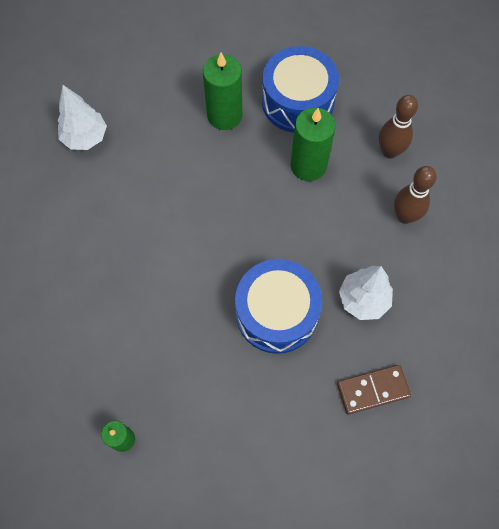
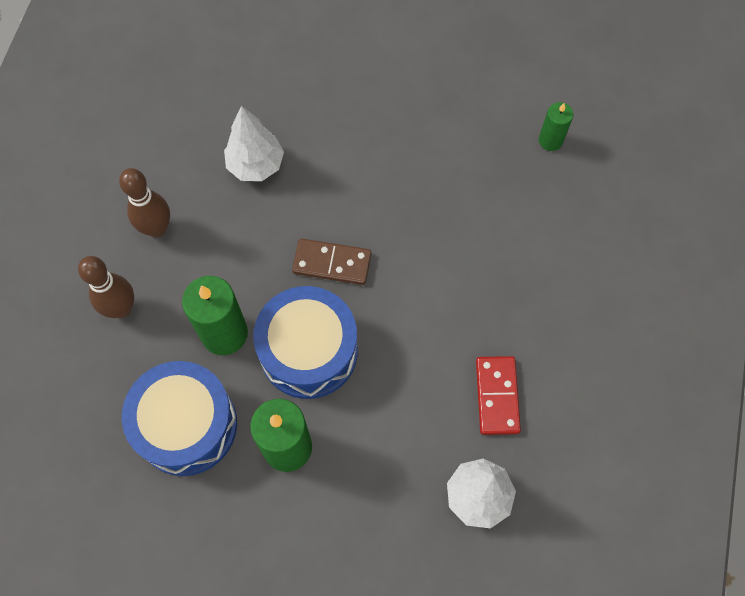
camera: 155 degrees left, 0 degrees up
blue drum [235,259,322,354] -> blue drum moved to [253,286,358,399]
brown domino [337,365,411,414] -> brown domino moved to [292,238,371,285]
none -> red domino [476,356,521,435]

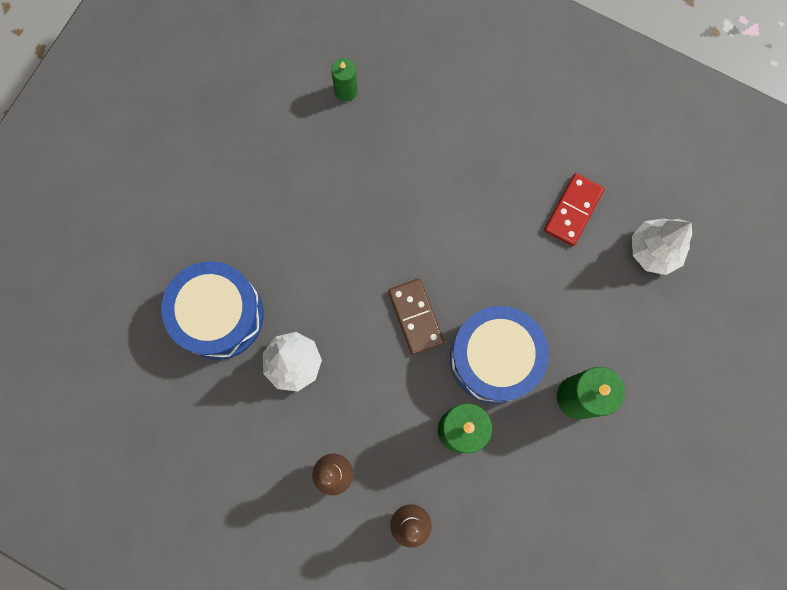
camera: 75 degrees left, 10 degrees up
blue drum [122,361,237,476] -> blue drum moved to [161,261,264,360]
brown domino [292,238,371,285] -> brown domino turned 45 degrees counterclockwise [388,279,444,354]
red domino [476,356,521,435] -> red domino turned 75 degrees counterclockwise [544,173,604,246]

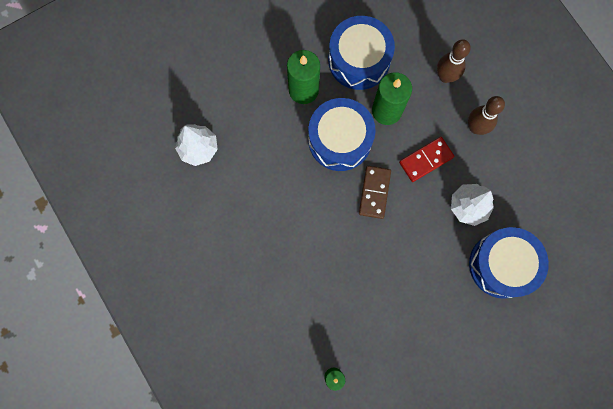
camera: 150 degrees left, 0 degrees up
red domino [544,173,604,246] -> red domino moved to [399,137,454,182]
none -> blue drum [328,16,395,90]

